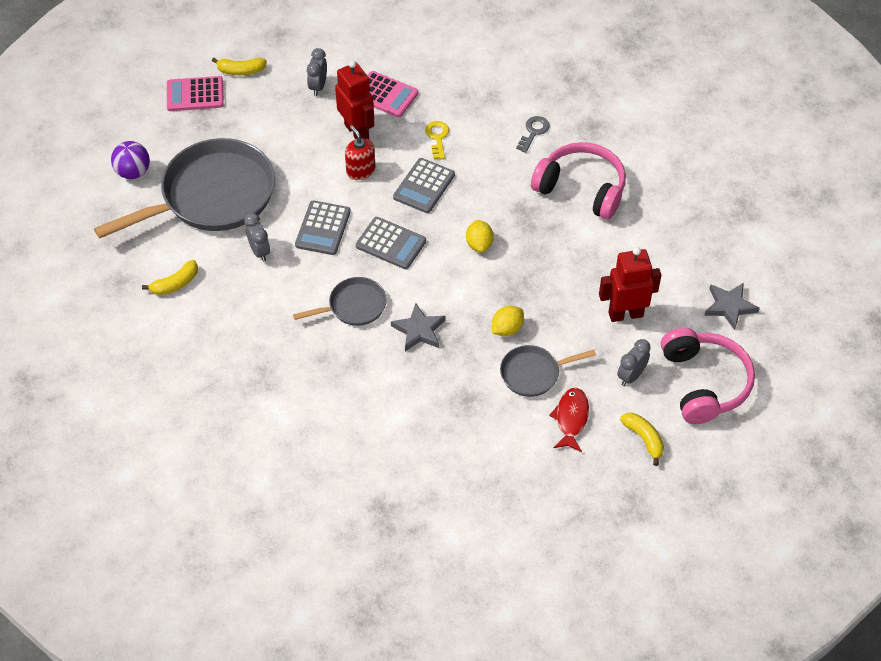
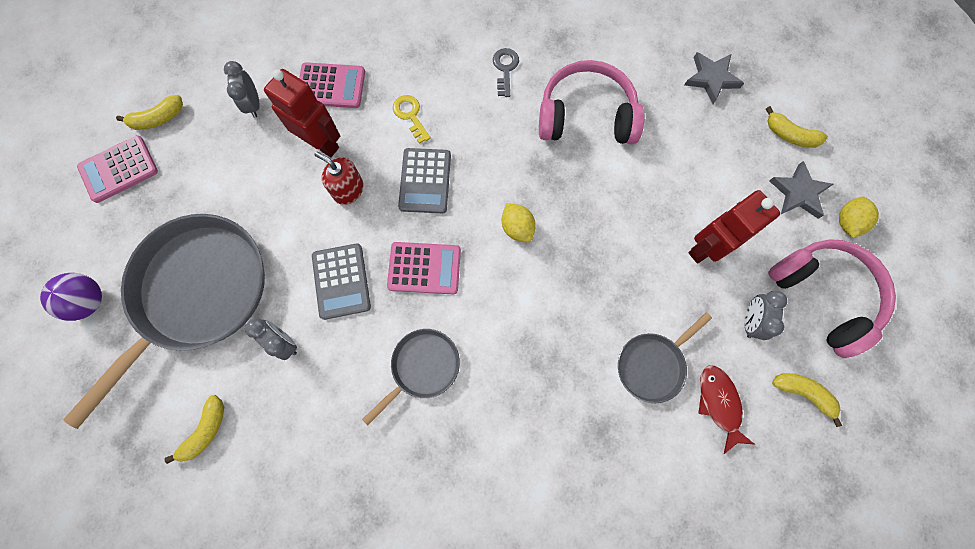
camera: 25 degrees left, 20 degrees up
grey calculator [356,217,426,269] -> pink calculator [387,242,461,294]
grey star [391,303,445,352] -> grey star moved to [684,52,744,104]
yellow lemon [492,306,524,336] -> yellow lemon moved to [839,197,879,238]
none -> yellow banana [766,106,828,148]

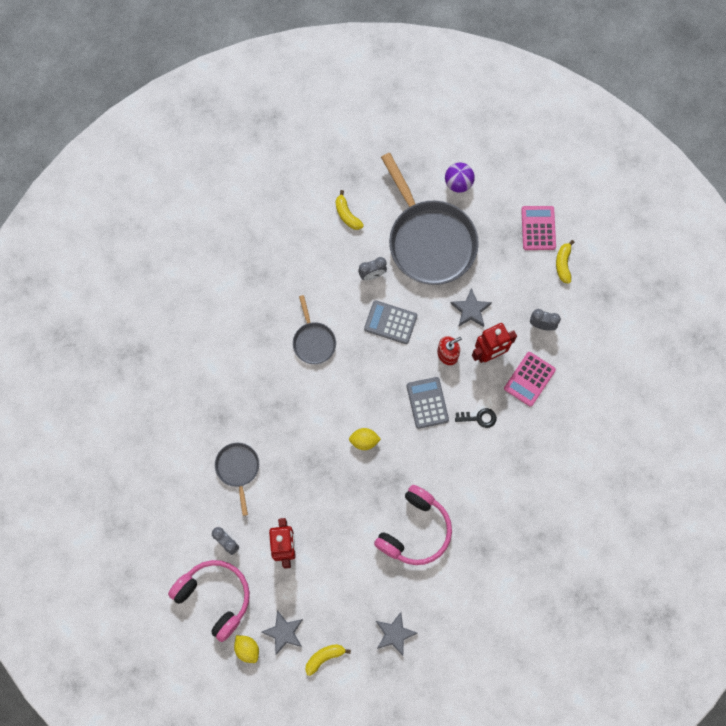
camera: 120 degrees right, 0 degrees up
pink calculator [387,242,461,294] -> none
yellow key [393,95,431,144] -> black key [455,408,497,428]
grey calculator [398,148,451,213] -> grey calculator turned 45 degrees clockwise [407,377,449,429]
grey key [493,48,519,97] -> none
red fish [698,365,755,454] -> none
pink headphones [768,239,896,358] -> pink headphones turned 135 degrees counterclockwise [168,560,250,642]
yellow banana [772,373,842,427] -> none
none -> grey star [450,288,492,327]

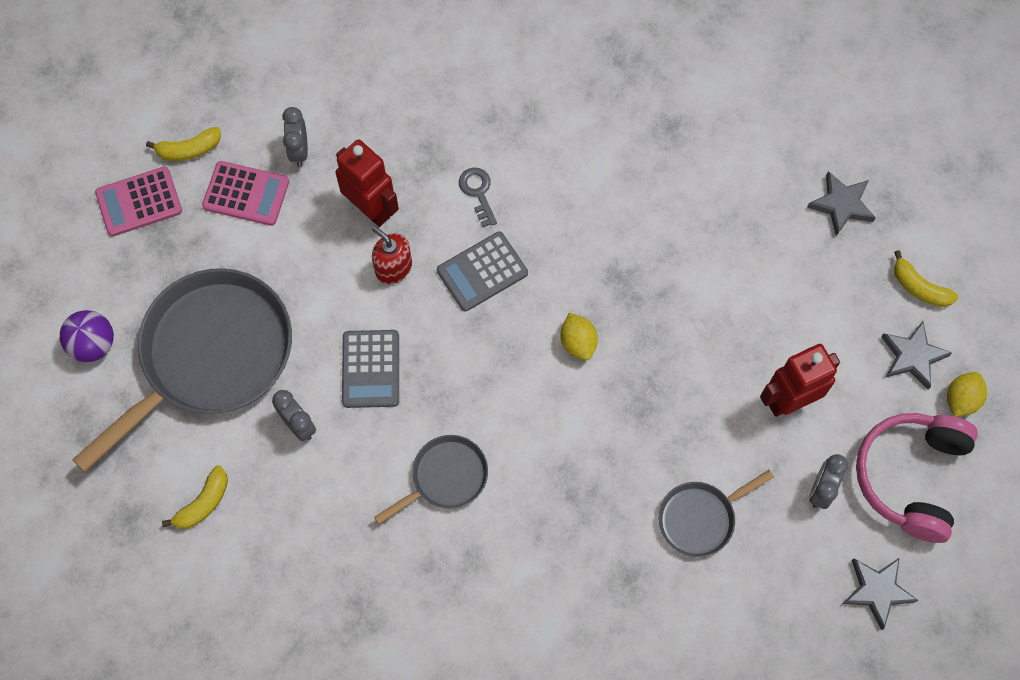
camera: 110 degrees left, 5 degrees down
pink headphones [374,485,452,565] -> none
grey star [450,288,492,327] -> grey star moved to [842,557,918,630]
black key [455,408,497,428] -> grey key [459,167,497,227]
pink calculator [504,352,556,407] -> pink calculator moved to [202,161,289,226]

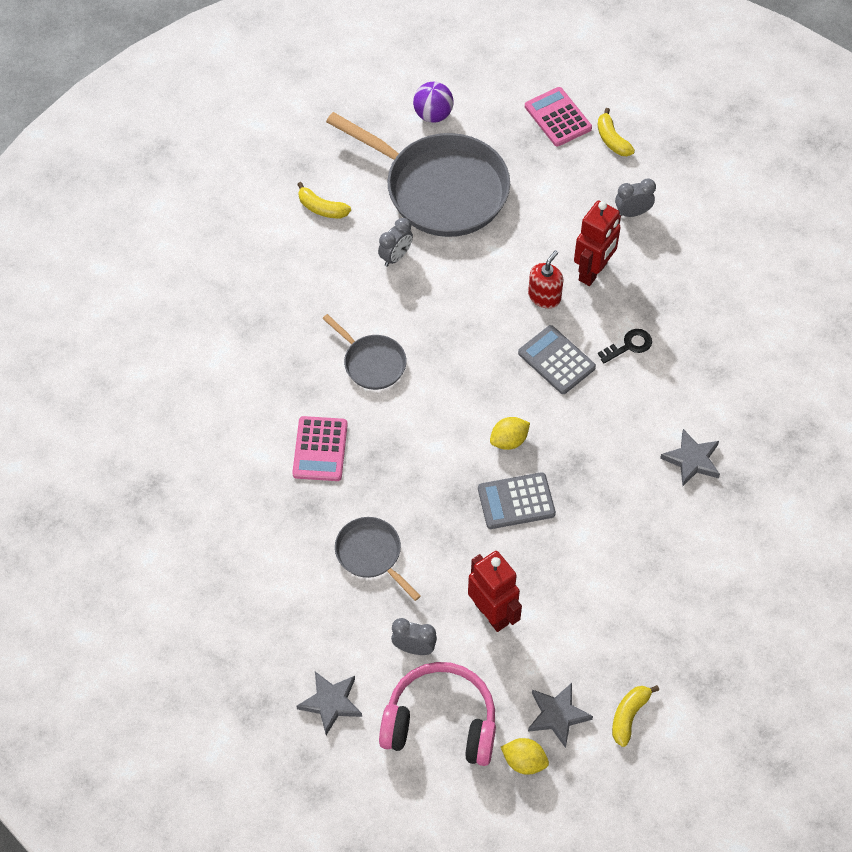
camera: 80 degrees right, 10 degrees down
pink calculator [202,161,289,226] -> pink calculator moved to [292,416,348,481]
grey calculator [342,330,399,408] -> grey calculator moved to [478,472,556,529]
grey key [459,167,497,227] -> black key [598,329,652,364]
grey star [807,171,876,236] -> grey star moved to [660,429,720,486]

